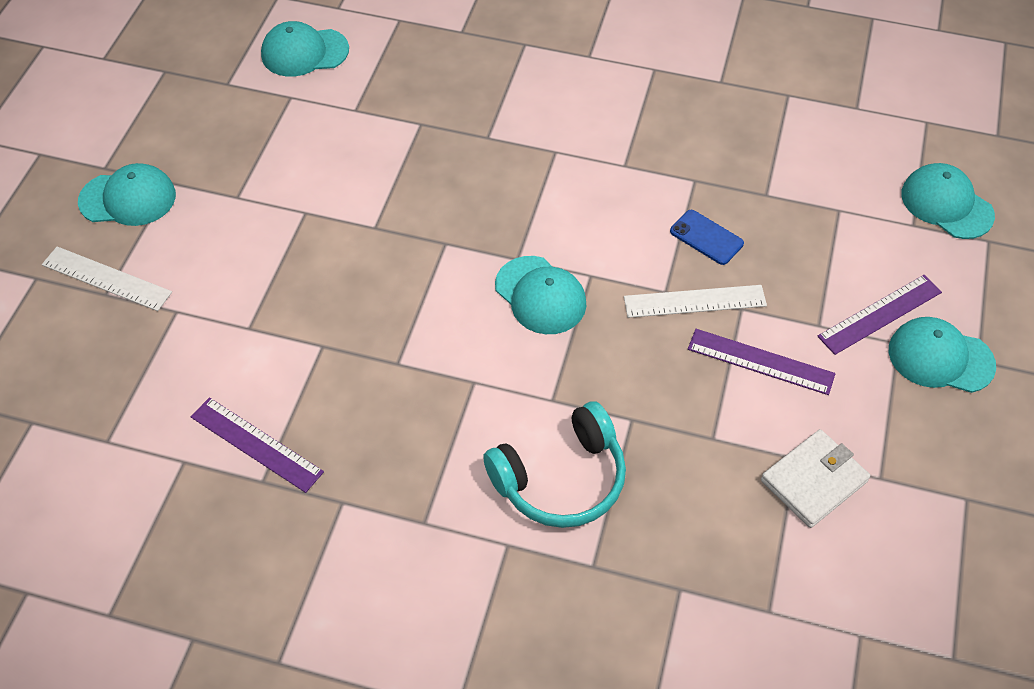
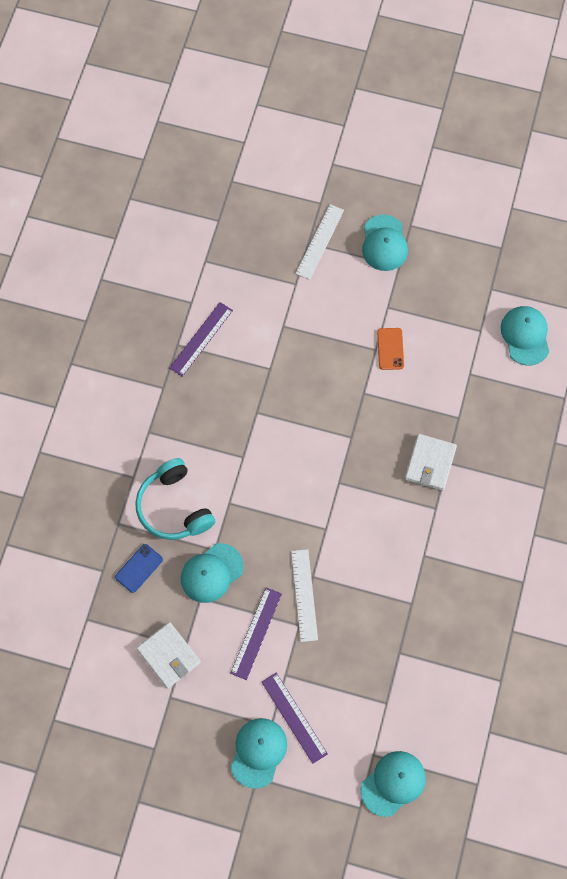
camera: 90 degrees right, 15 degrees up
turquoise cap [495,256,586,334] -> turquoise cap moved to [181,543,244,603]
blue phone [670,210,744,265] -> blue phone moved to [115,544,163,593]
none -> orange phone [377,328,404,370]
none -> white wallet [405,434,457,491]

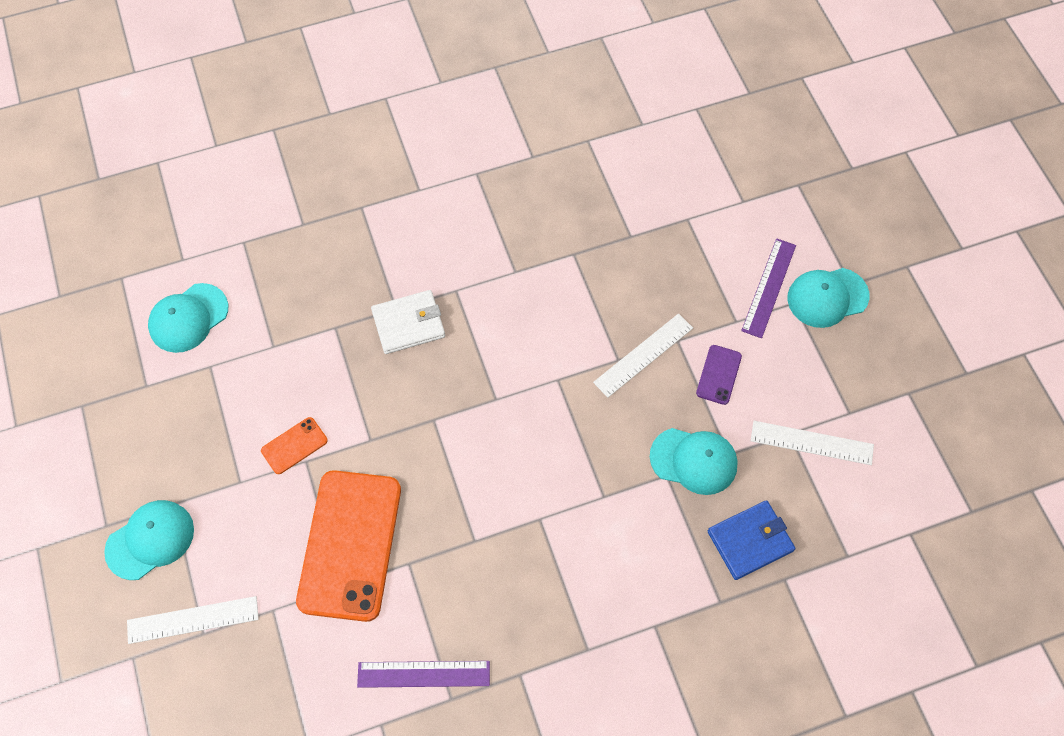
camera: 125 degrees left, 5 degrees down
blue phone [115,544,163,593] -> blue wallet [708,500,796,580]
turquoise headphones [135,458,215,540] -> none
white wallet [136,622,201,689] -> white ruler [751,421,874,465]
purple ruler [230,587,282,680] -> purple phone [696,345,742,405]
turquoise cap [361,751,426,817] -> none
none -> orange phone [296,470,401,622]

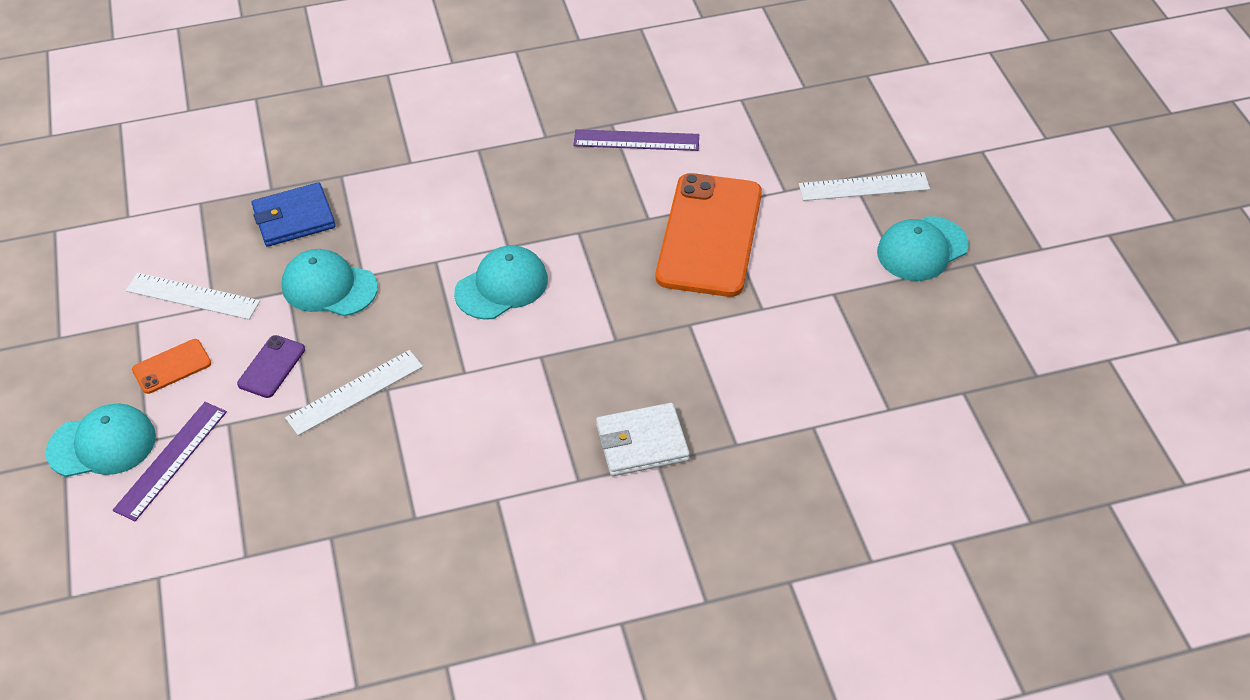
camera: 175 degrees left, 15 degrees down
turquoise cap [148,283,229,353] -> turquoise cap moved to [454,245,548,320]
orange phone [261,417,328,474] -> orange phone moved to [132,339,211,394]

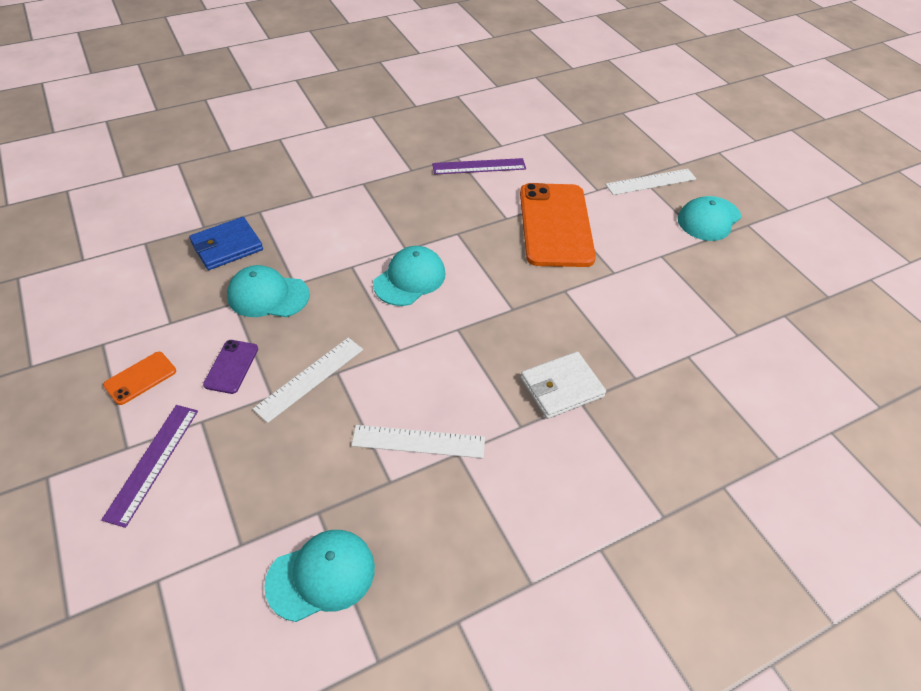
camera: 15 degrees left, 0 degrees up
turquoise cap [45,404,156,477] -> turquoise cap moved to [264,530,375,622]
white ruler [126,273,260,320] -> white ruler moved to [351,425,485,458]

